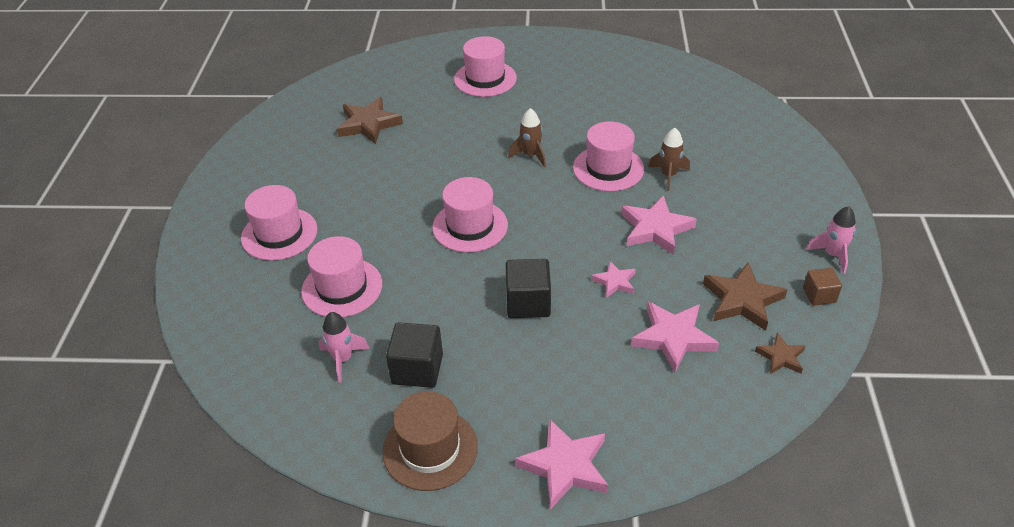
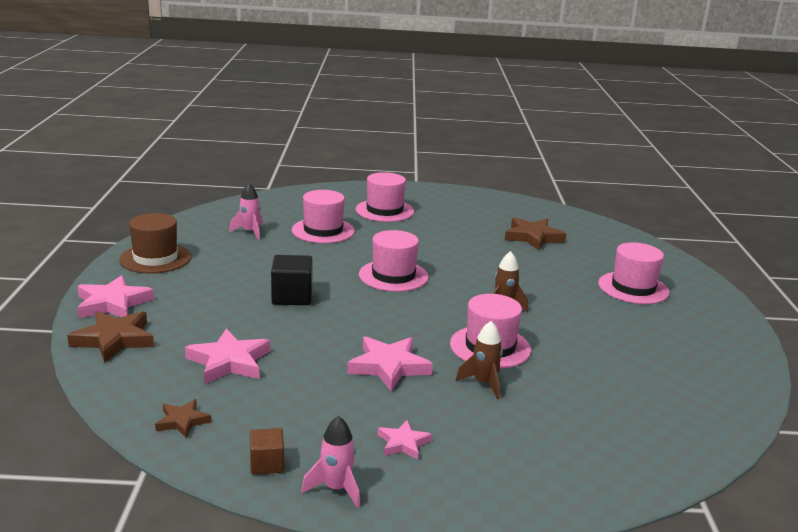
camera: 85 degrees right, 20 degrees down
black cube [386,322,443,388] -> none
pink star [591,261,636,298] -> pink star moved to [378,420,432,460]
brown star [703,263,787,331] -> brown star moved to [67,311,154,363]

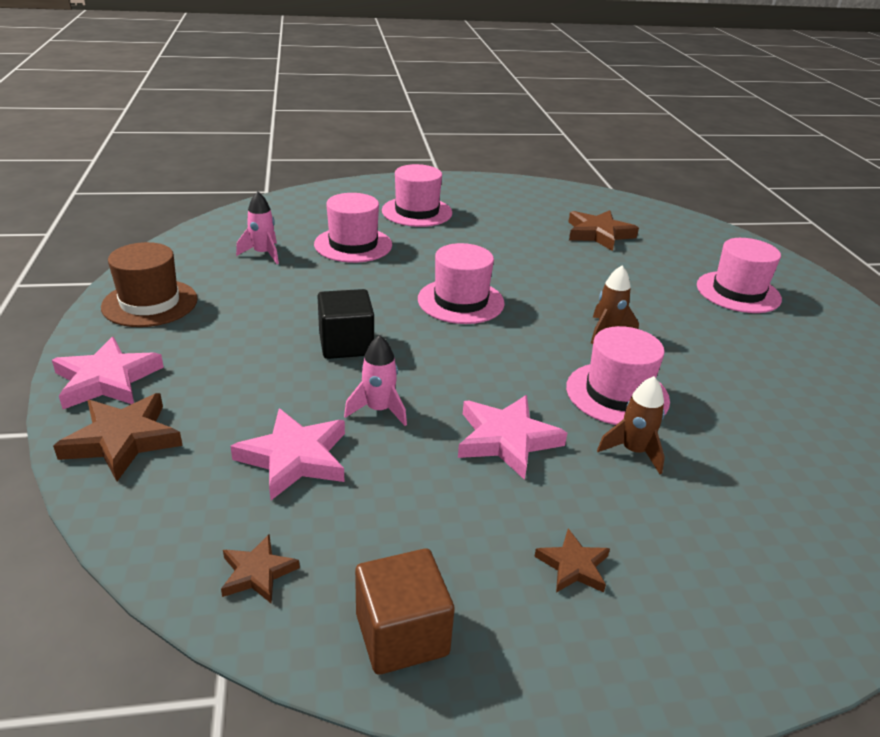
camera: 10 degrees left, 10 degrees up
brown cube [250,428,284,475] -> brown cube [355,548,455,675], size x1.64
pink rocket [301,416,360,508] -> pink rocket moved to [344,335,407,426]
pink star [378,420,432,460] -> brown star [534,529,610,593]

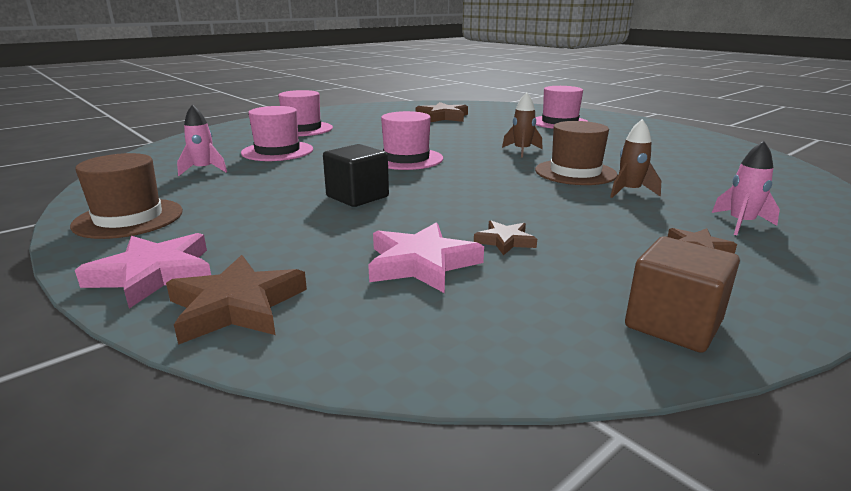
camera: 30 degrees left, 10 degrees down
brown star [221,534,300,603] -> brown star moved to [474,220,537,255]
pink rocket [344,335,407,426] -> pink rocket moved to [712,141,780,235]
pink star [458,395,567,480] -> none
pink hat [566,326,670,425] -> brown hat [535,121,617,185]

